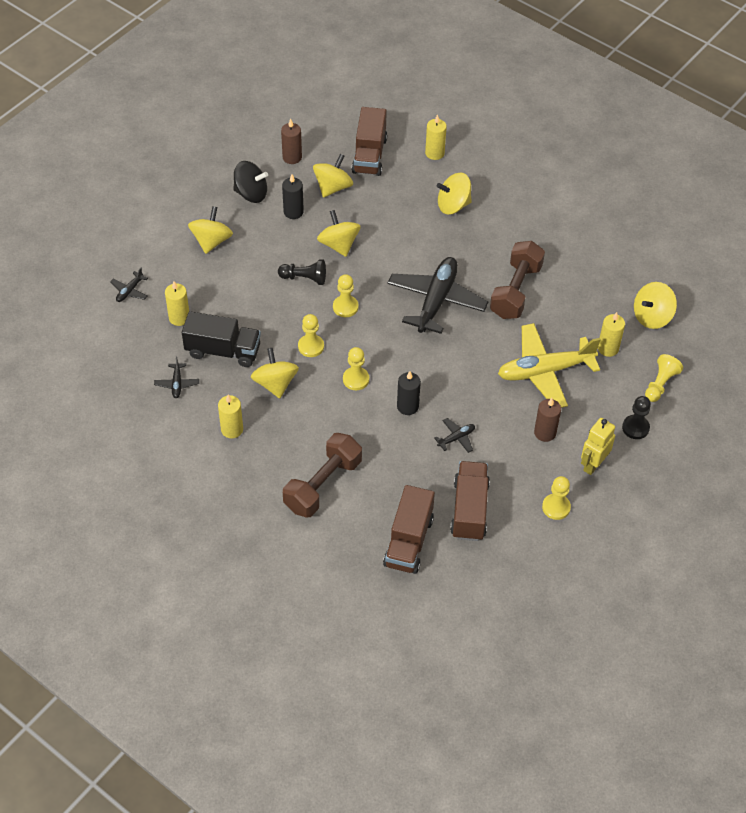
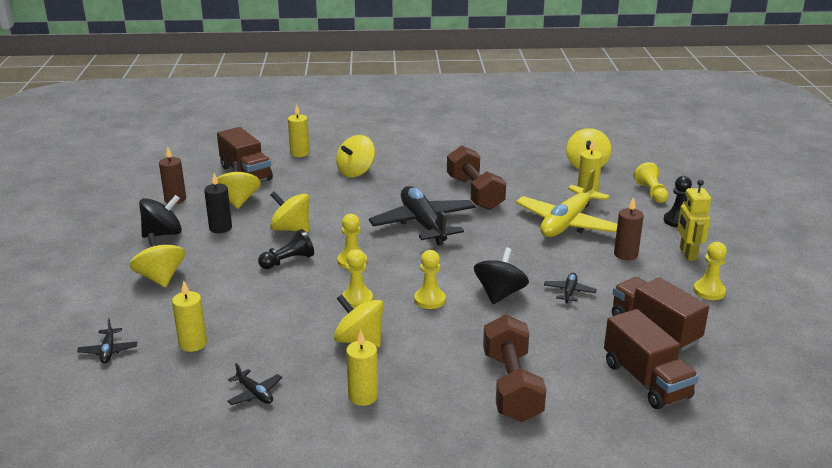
camera: 40 degrees left, 25 degrees down
black truck [182,311,261,367] -> none
black candle [397,371,421,415] -> black spinning top [474,247,529,304]

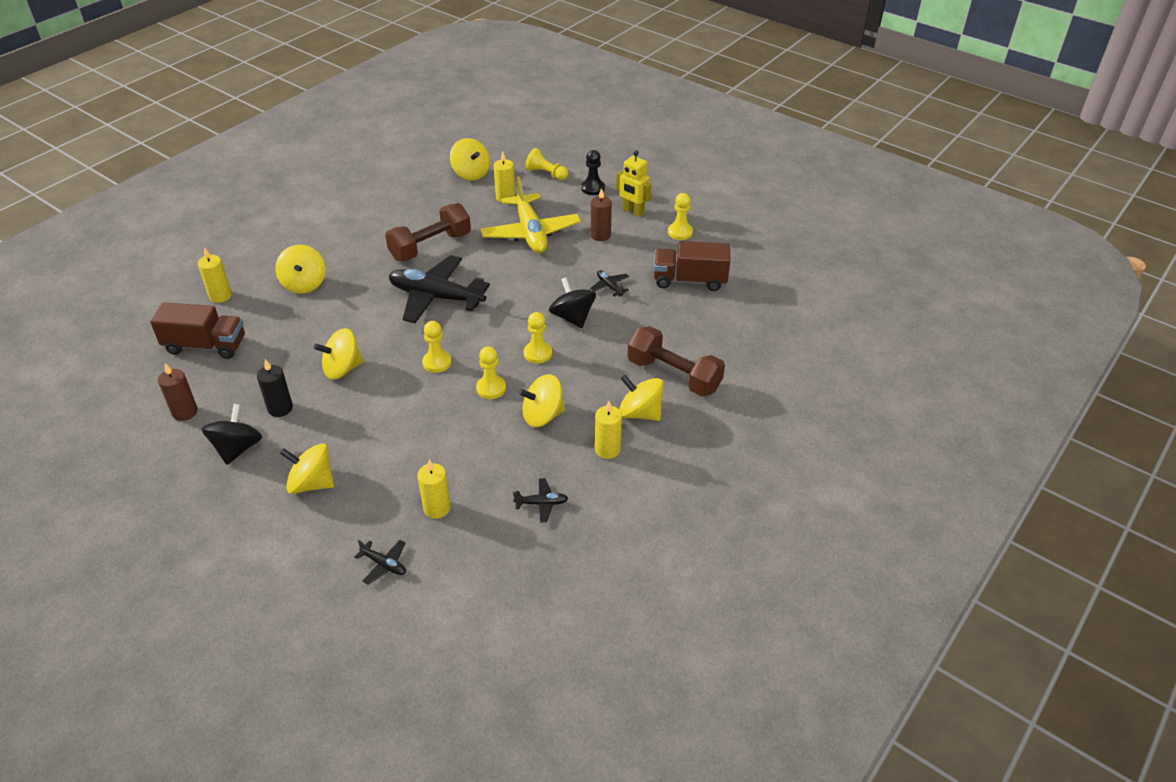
camera: 50 degrees left, 15 degrees up
yellow spinning top [212,161,261,209] -> yellow spinning top moved to [619,375,664,421]
black pawn [258,229,314,269] -> none
brown dumbbell [447,145,506,210] -> brown dumbbell turned 60 degrees counterclockwise [385,203,471,261]
brown truck [604,309,699,409] -> none

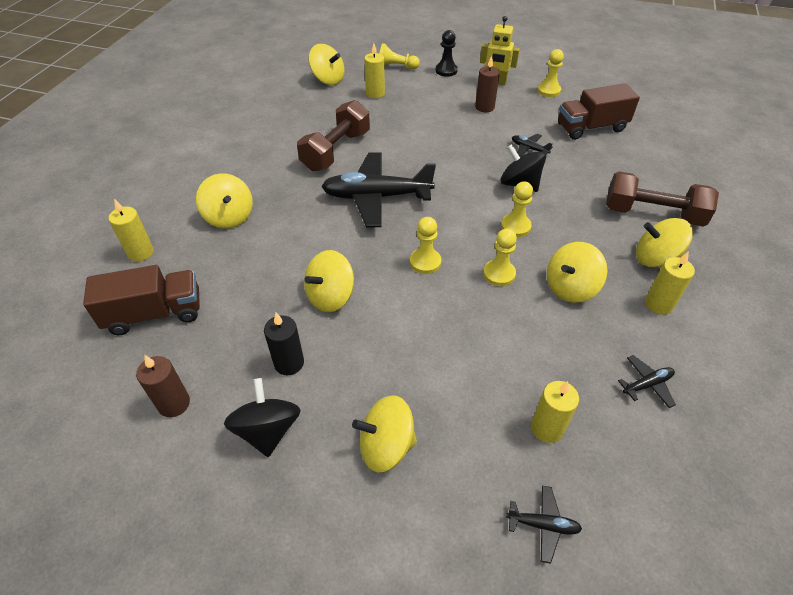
camera: 20 degrees left, 5 degrees up
yellow plane [480,177,581,253] -> none

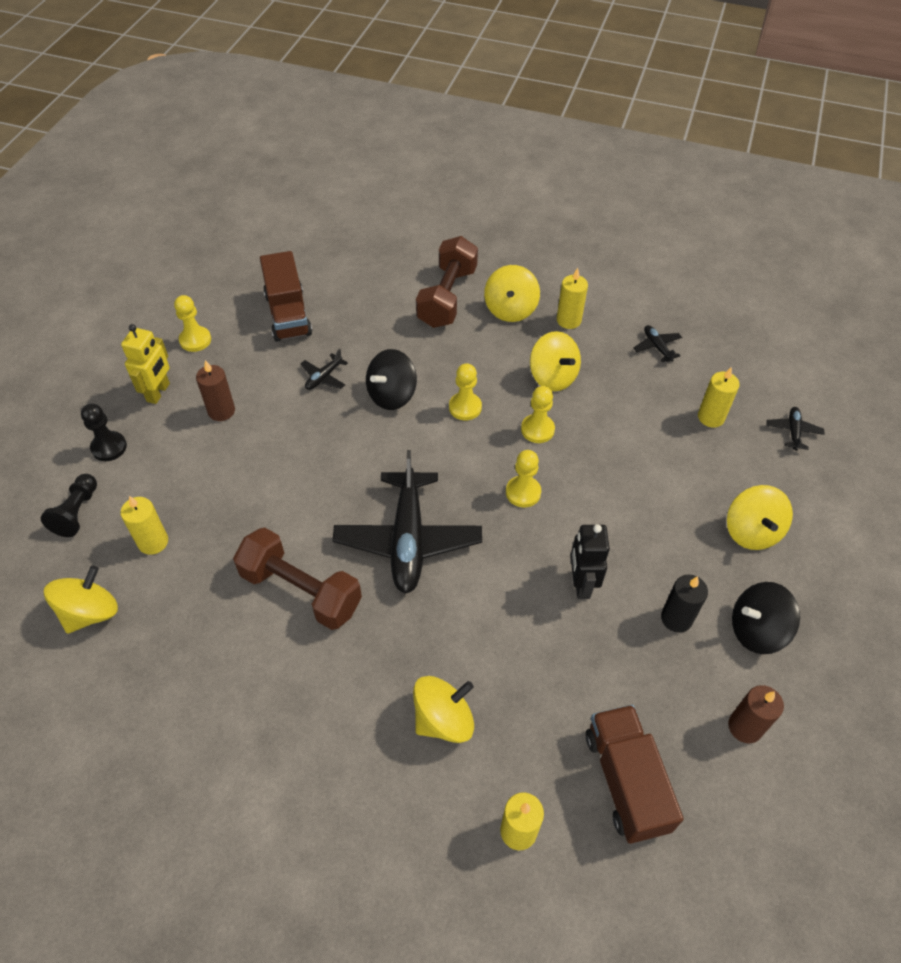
camera: 90 degrees left, 5 degrees up
yellow spinning top [304,250,354,312] -> black robot [571,524,610,599]
yellow pawn [379,43,420,69] -> black pawn [41,474,97,537]

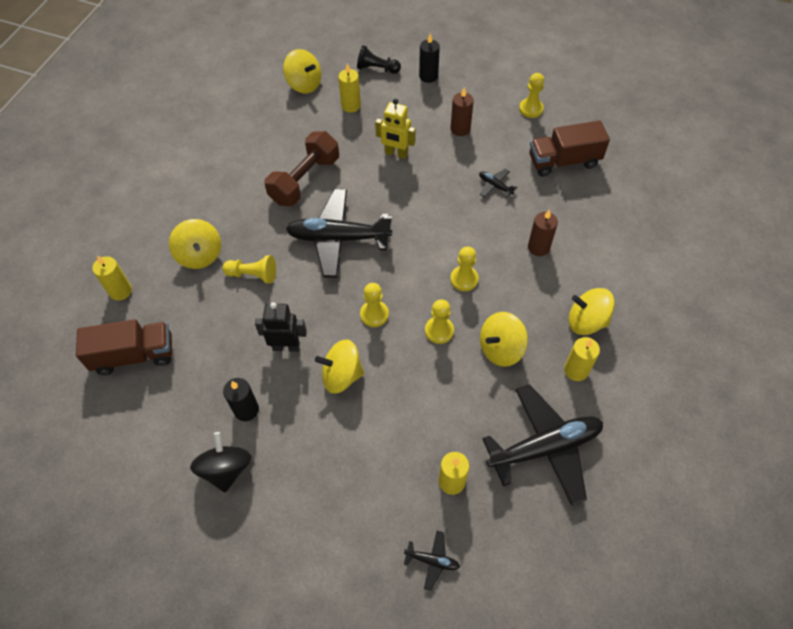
camera: 95 degrees right, 5 degrees up
black pawn [81,404,127,461] -> black candle [419,33,440,83]
yellow robot [121,324,170,404] -> yellow robot moved to [375,99,416,159]
black spinning top [366,349,417,410] -> none
brown dumbbell [416,236,478,328] -> none
black plane [633,325,682,362] -> black plane [482,384,603,506], size x2.38
yellow spinning top [727,485,793,550] -> yellow spinning top moved to [315,339,364,394]
brown candle [728,685,784,743] -> brown candle moved to [528,209,558,256]
none -> yellow pawn [222,255,276,284]

